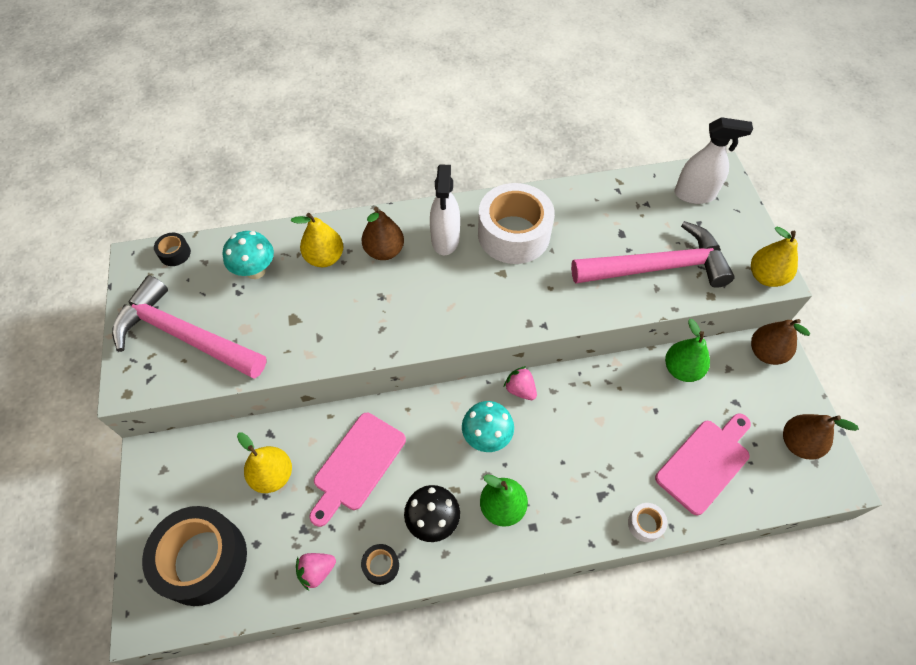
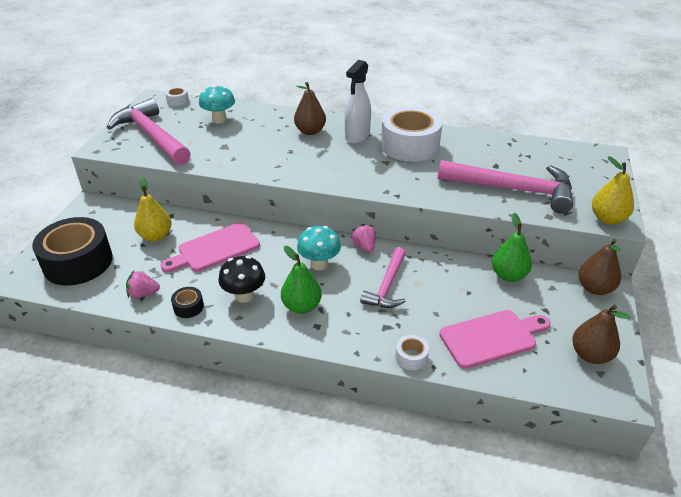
camera: 25 degrees right, 20 degrees down
black tape [154,233,191,266] -> white tape [165,87,189,106]
yellow pear [291,213,343,267] -> none
white spray bottle [674,117,753,204] -> none
none -> pink hammer [360,247,406,308]

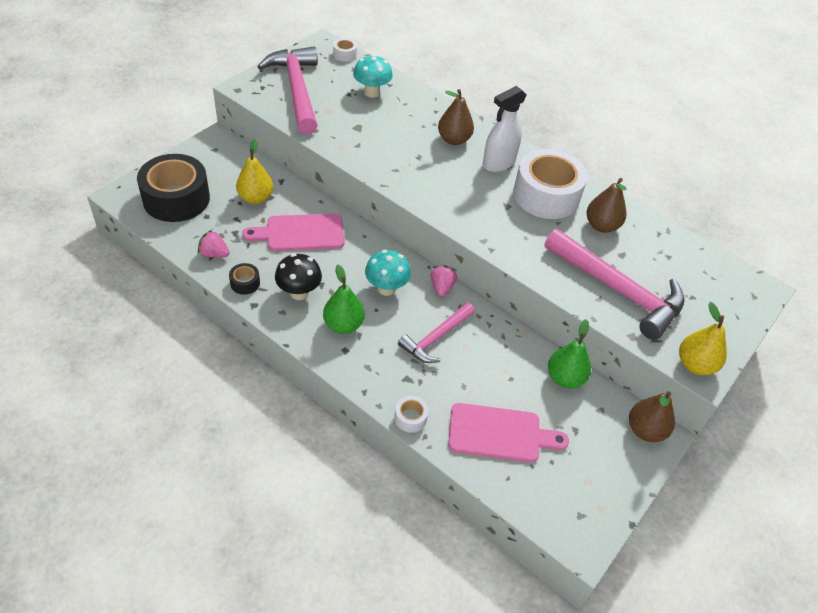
camera: 20 degrees right, 10 degrees up
brown pear [572,305,630,364] -> brown pear moved to [587,178,626,233]

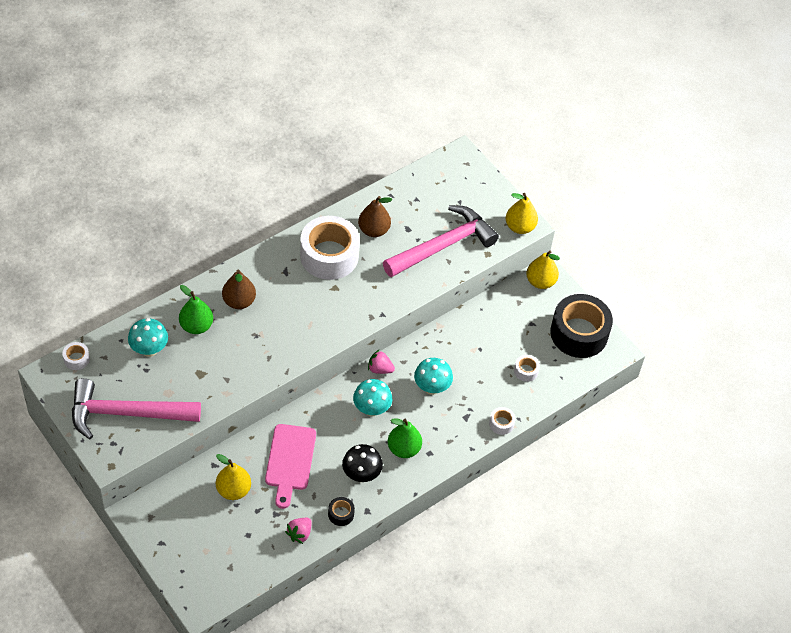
camera: 75 degrees left, 5 degrees up
black tape [137,154,210,222] -> black tape moved to [550,294,613,358]
pink hammer [398,303,475,363] -> turquoise mushroom [414,358,453,395]
pink cutting board [448,403,569,462] -> white tape [514,355,540,382]
white spray bottle [483,86,527,172] -> none
green pear [548,319,591,388] -> green pear moved to [179,285,213,334]
brown pear [629,391,675,442] -> yellow pear [526,250,560,289]

